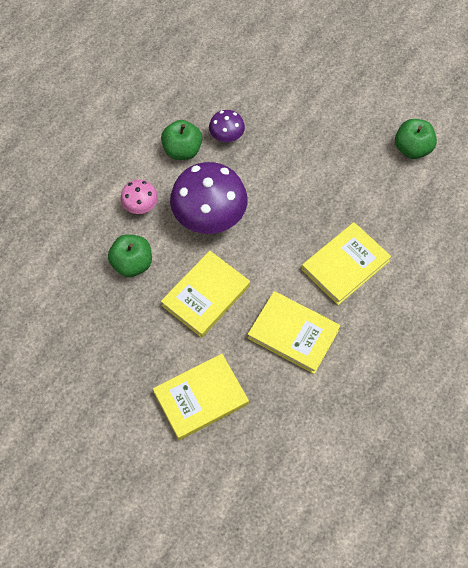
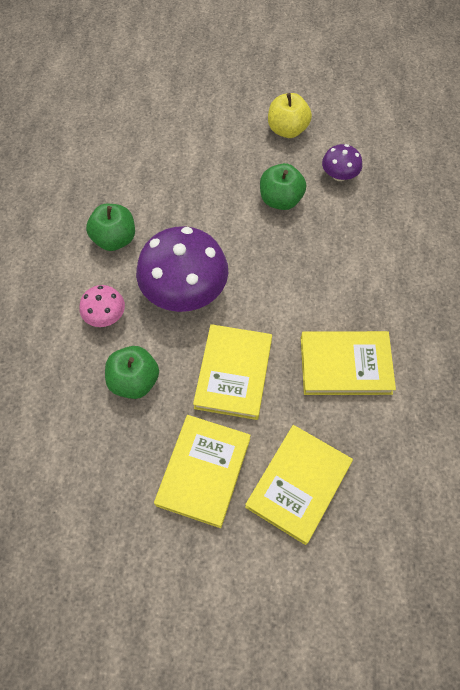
camera: 30 degrees left, 0 degrees up
purple mushroom [209,110,245,142] -> purple mushroom moved to [322,144,362,181]
yellow book [301,222,391,305] -> yellow book moved to [154,415,251,528]
green apple [395,119,437,159] -> green apple moved to [260,163,306,210]
none -> yellow apple [268,93,312,138]

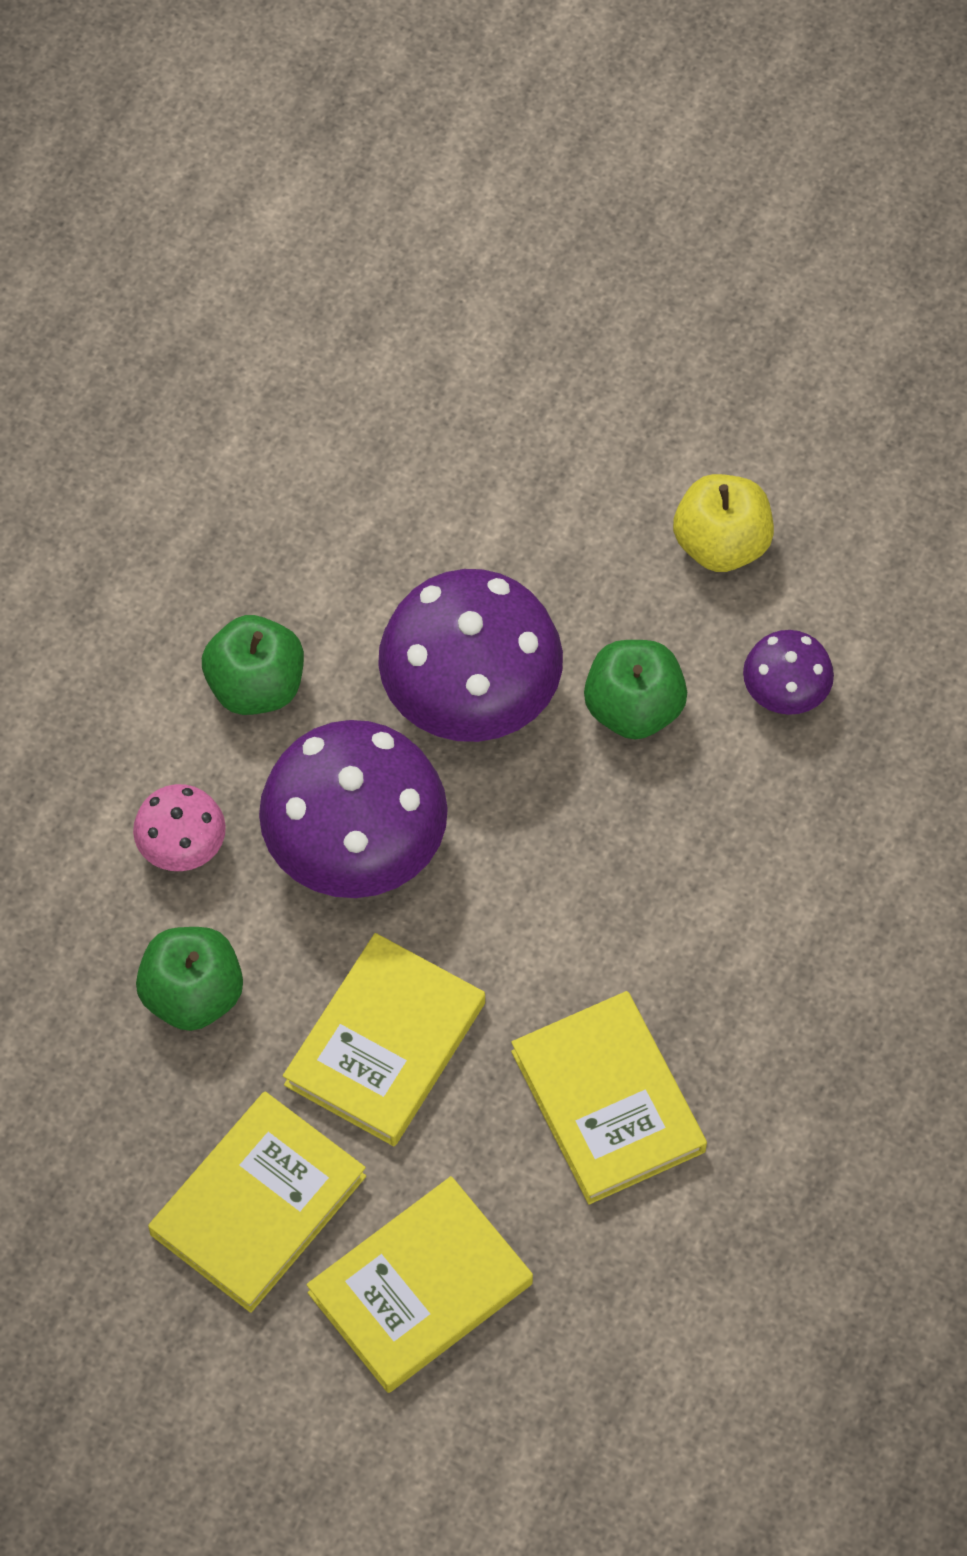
camera: 20 degrees right, 0 degrees up
yellow book [301,331,396,395] -> yellow book turned 45 degrees clockwise [511,991,707,1204]
none -> purple mushroom [378,569,563,742]

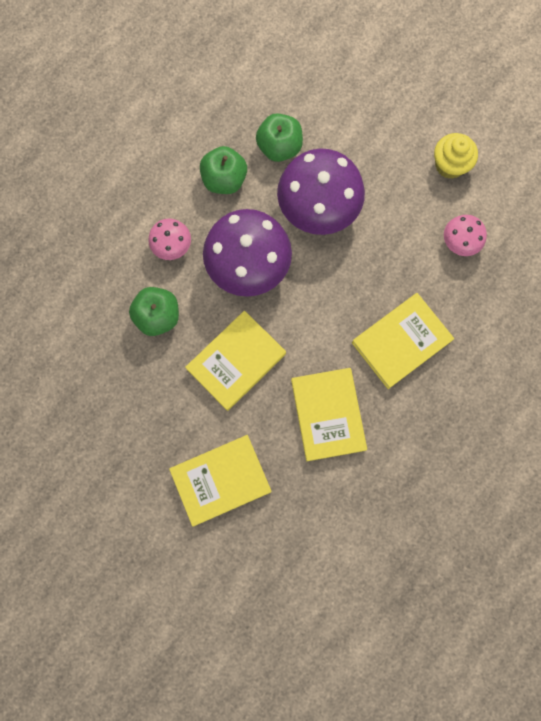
camera: 15 degrees right, 15 degrees up
yellow book [148,1092,366,1313] -> yellow book moved to [352,293,454,389]
green apple [584,640,687,740] -> green apple moved to [256,113,303,162]
yellow apple [673,474,774,572] -> yellow cupcake [434,133,478,179]
purple mushroom [743,630,834,715] -> pink mushroom [444,215,487,256]

